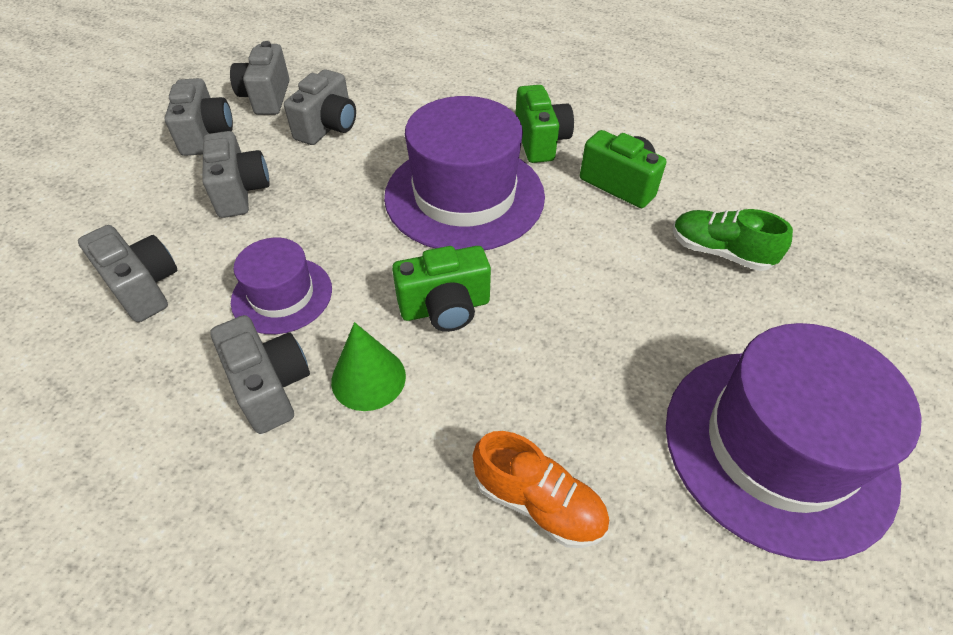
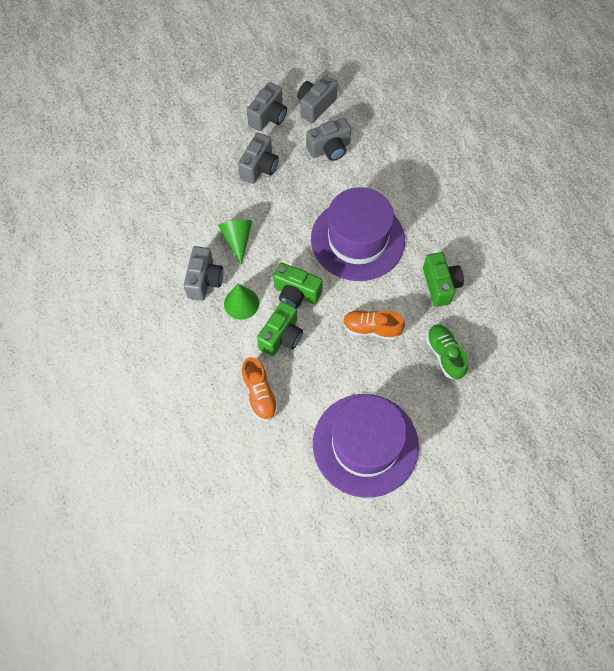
camera: 40 degrees right, 15 degrees up
grey camera [78,225,178,322] -> none
purple hat [231,238,332,334] -> green cone [218,220,252,265]
green camera [516,85,574,163] -> green camera moved to [257,301,303,356]
none -> orange shoe [343,310,405,340]

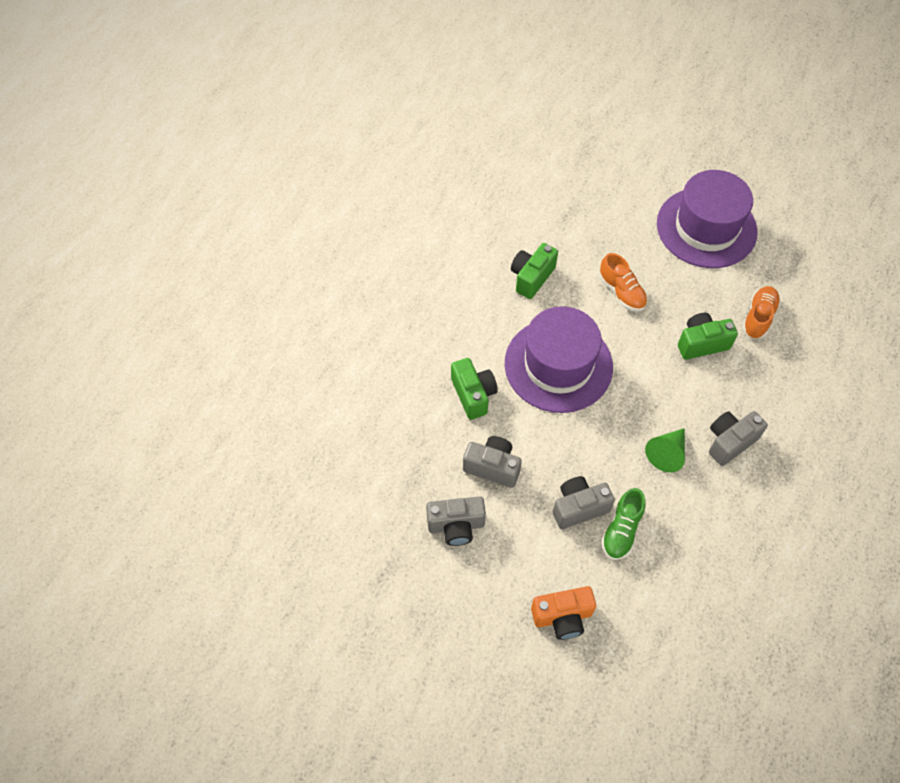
camera: 135 degrees left, 5 degrees down
green cone [224,284,259,320] -> none
grey camera [247,82,287,131] -> none
green camera [273,263,323,308] -> green camera moved to [451,358,498,420]
green shoe [426,324,468,379] -> green shoe moved to [601,488,646,560]
none -> orange camera [531,586,596,640]

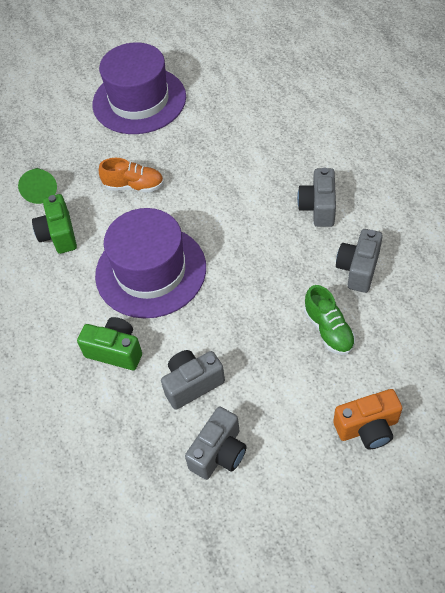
camera: 45 degrees left, 5 degrees down
orange camera [531,586,596,640] -> orange camera turned 45 degrees clockwise [333,389,403,449]
grey camera [553,476,615,529] -> grey camera moved to [336,229,383,293]
green cone [645,428,685,472] -> green cone moved to [18,168,57,204]
green camera [678,313,738,360] -> none
orange shoe [742,286,781,339] -> none

